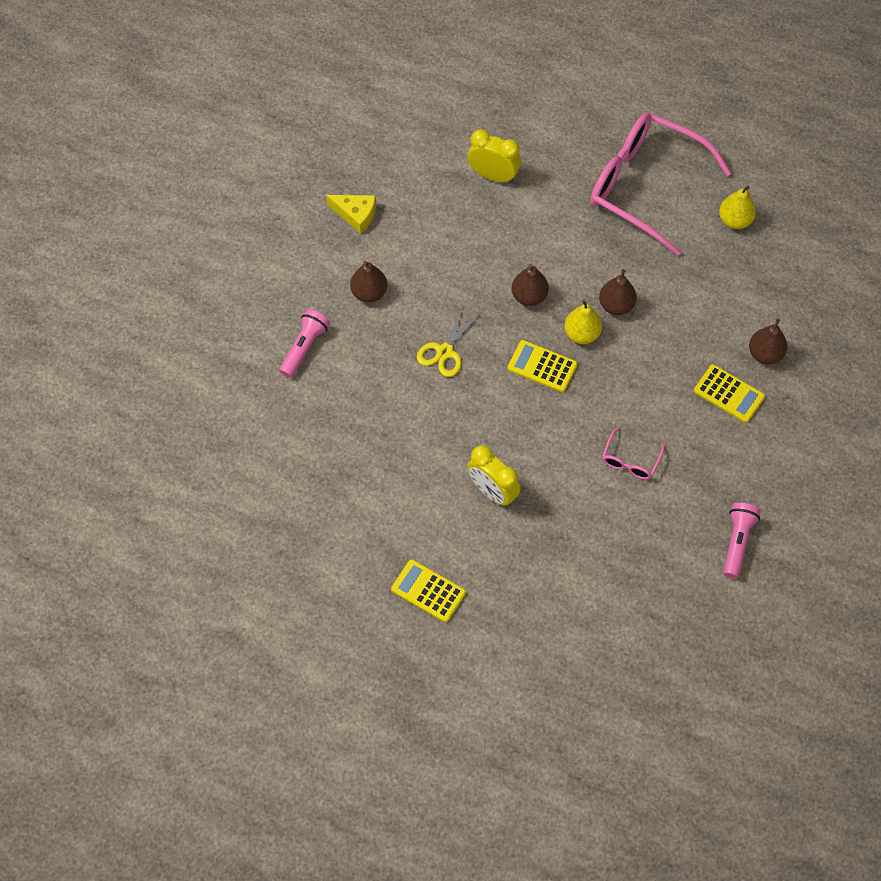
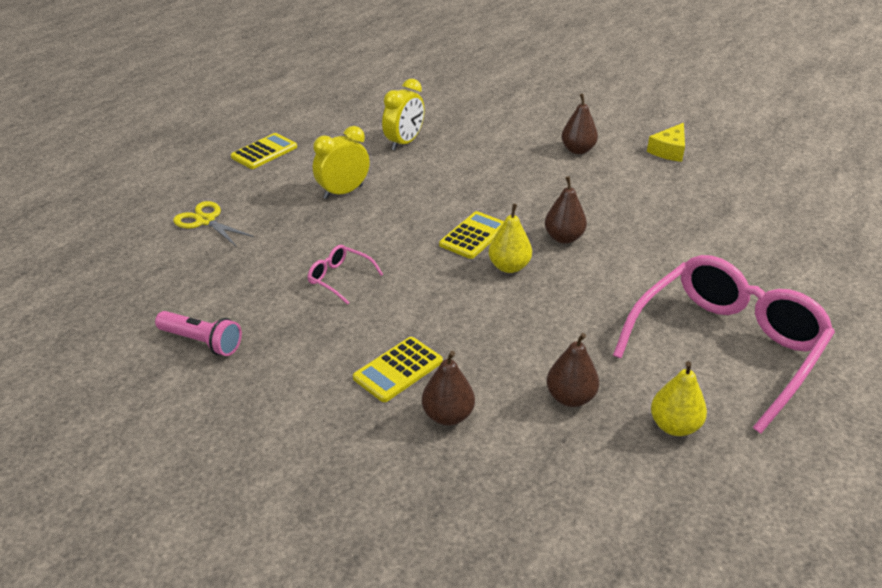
camera: 100 degrees right, 25 degrees down
pink flashlight [279,309,330,378] -> none
yellow scissors [417,306,481,377] -> yellow scissors moved to [173,201,254,246]
yellow clock [468,129,521,183] -> yellow clock moved to [382,79,425,150]
brown pear [599,269,637,315] -> brown pear moved to [547,333,599,407]

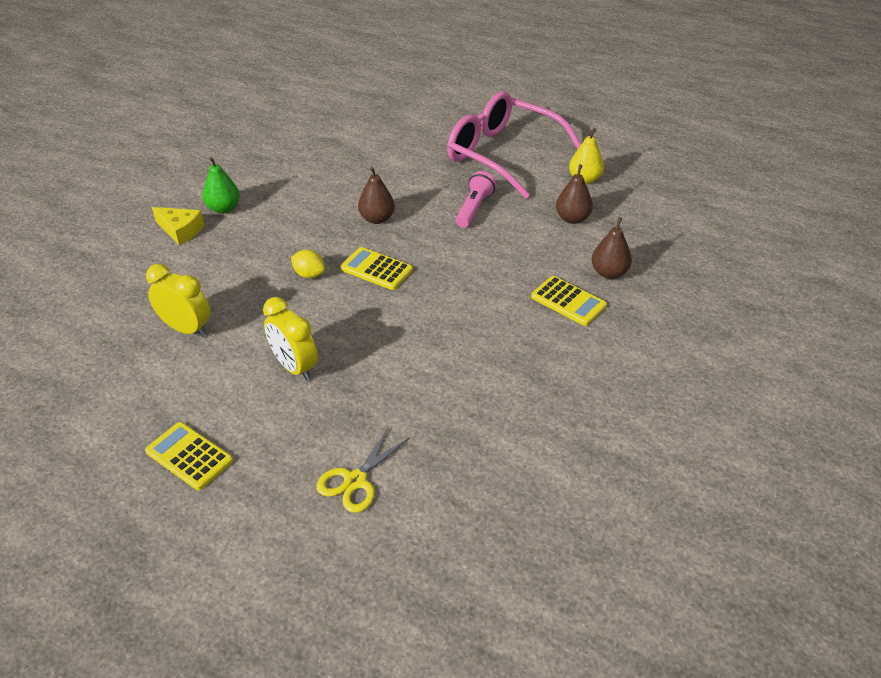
camera: 95 degrees left, 5 degrees up
pink flashlight [155,311,242,356] -> pink flashlight moved to [456,171,496,228]
pink glasses [307,245,383,305] -> none
yellow pear [488,204,532,273] -> none
brown pear [561,94,598,154] -> green pear [202,157,240,214]
yellow cheese [647,123,685,162] -> yellow cheese moved to [152,207,204,245]
none -> yellow lemon [291,249,325,278]

